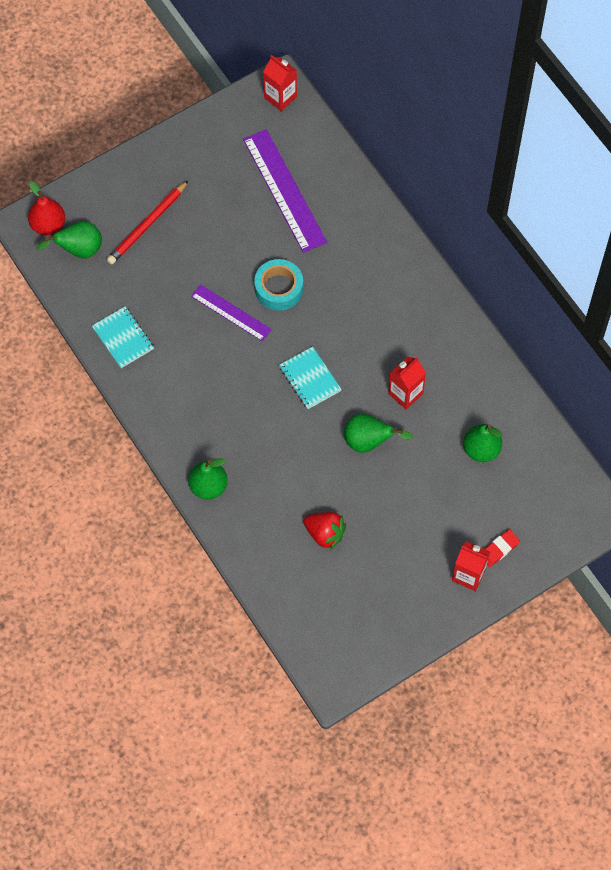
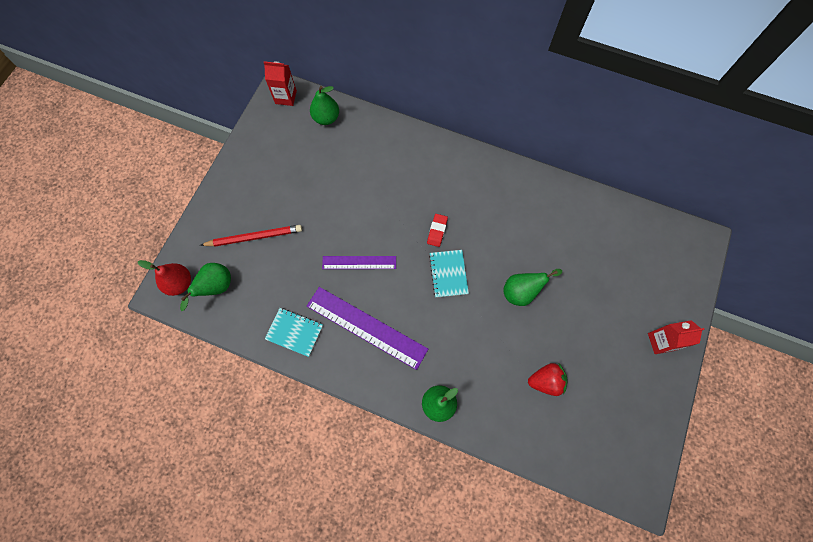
camera: 35 degrees left, 5 degrees up
red pencil [107,180,189,265] -> red pencil turned 105 degrees counterclockwise [200,225,302,246]
purple ruler [243,129,327,253] -> purple ruler moved to [307,287,428,370]
turquoise tape [254,259,303,311] -> none
turquoise notebook [279,346,342,409] -> turquoise notebook turned 60 degrees clockwise [429,250,469,298]
red carton [388,356,426,410] -> none
green pear [463,424,502,462] -> green pear moved to [310,86,339,125]
red eraser [484,529,520,567] -> red eraser moved to [427,214,448,247]

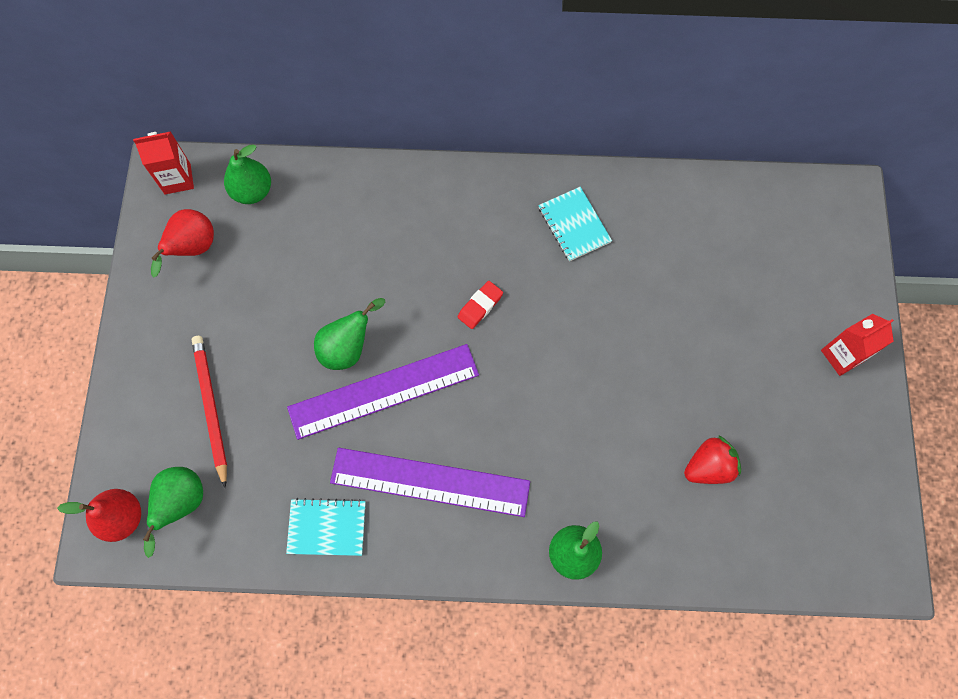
camera: 20 degrees left, 0 degrees up
red pencil [200,225,302,246] -> red pencil turned 75 degrees counterclockwise [192,336,227,488]
purple ruler [322,256,396,269] -> purple ruler [287,344,479,440], size x1.67
red eraser [427,214,448,247] -> red eraser turned 45 degrees clockwise [457,281,503,329]
turquoise notebook [429,250,469,298] -> turquoise notebook moved to [538,187,612,261]
green pear [503,269,562,306] -> green pear moved to [314,298,385,370]
none -> red pear [151,209,214,278]

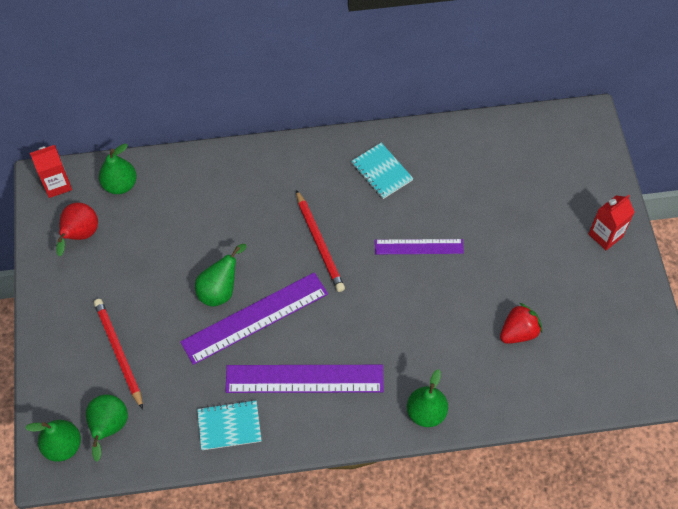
camera: 10 degrees left, 10 degrees down
red pear [57,489,141,542] -> green pear [25,420,81,462]
red eraser [457,281,503,329] -> red pencil [296,190,345,292]
none -> purple ruler [375,239,464,254]

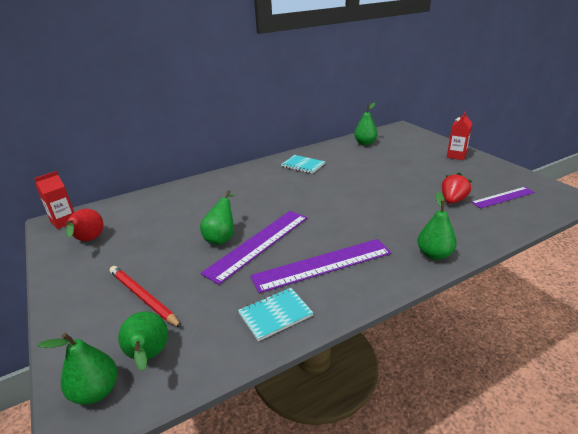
camera: 20 degrees left, 30 degrees down
green pear [99,144,137,194] -> green pear moved to [354,102,377,145]
red pencil [296,190,345,292] -> none
purple ruler [375,239,464,254] -> purple ruler moved to [471,187,535,208]

